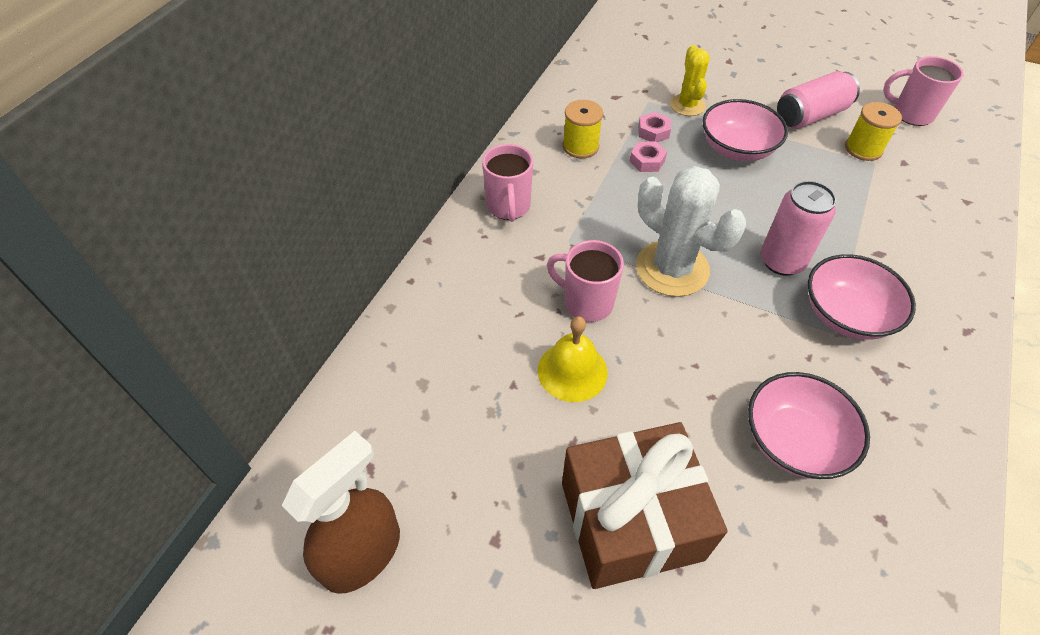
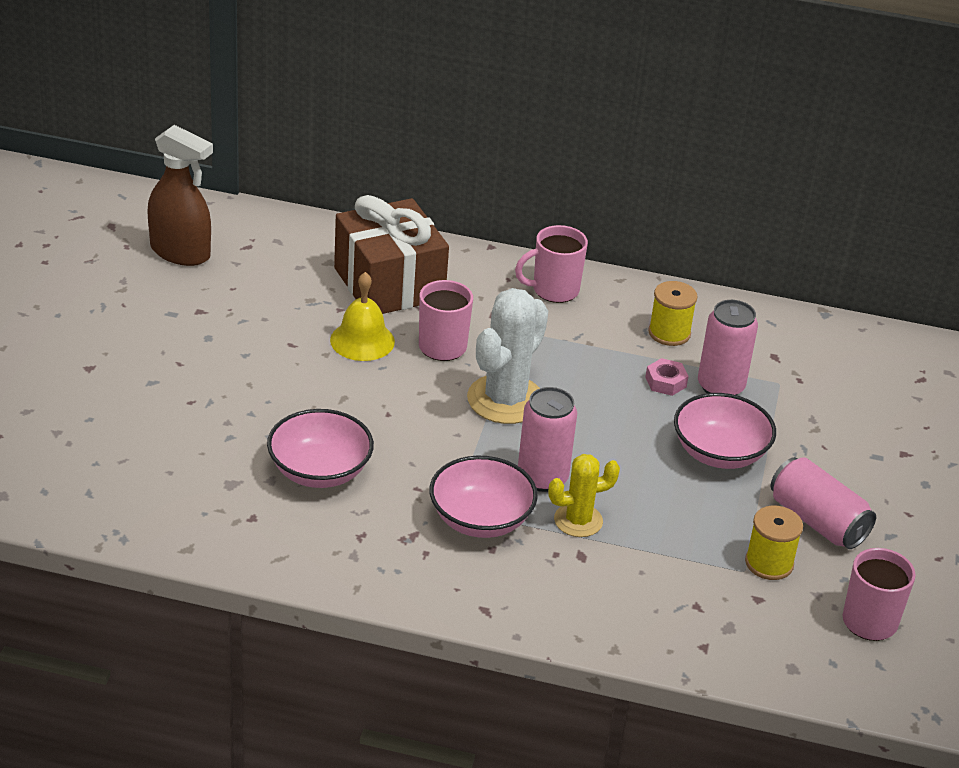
camera: 75 degrees right, 15 degrees down
brown gift [562,422,728,589] -> brown gift moved to [334,195,449,314]
pink nut [638,112,671,142] -> pink can [698,300,758,395]
yellow cactus [670,45,710,116] -> yellow cactus moved to [548,454,620,537]

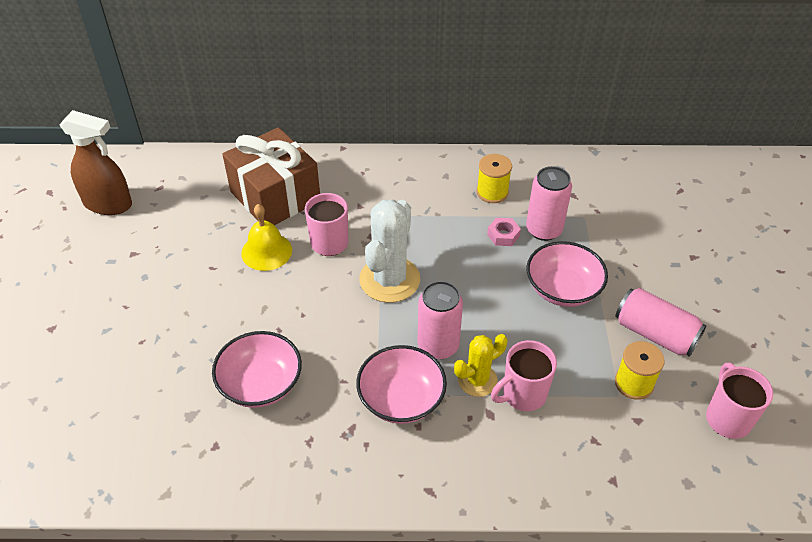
camera: 10 degrees left, 10 degrees up
pink mug [515,225,588,303] -> pink mug moved to [491,340,557,411]

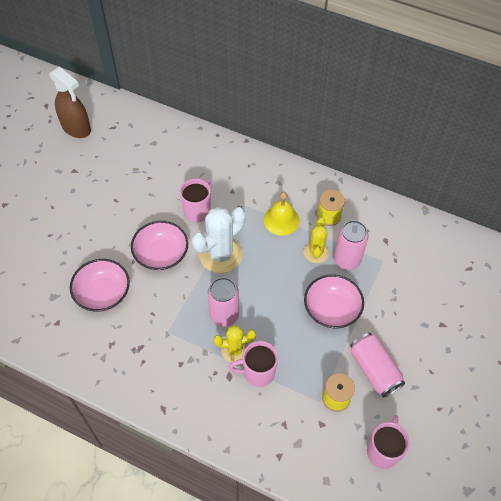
camera: 25 degrees right, 10 degrees up
brown gift [222,127,320,225] -> none
yellow bell [241,204,292,271] -> yellow bell moved to [263,192,300,236]
pink bowl [356,345,447,424] -> pink bowl moved to [131,221,188,271]
pink nut [487,218,521,246] -> yellow cactus [303,218,329,263]

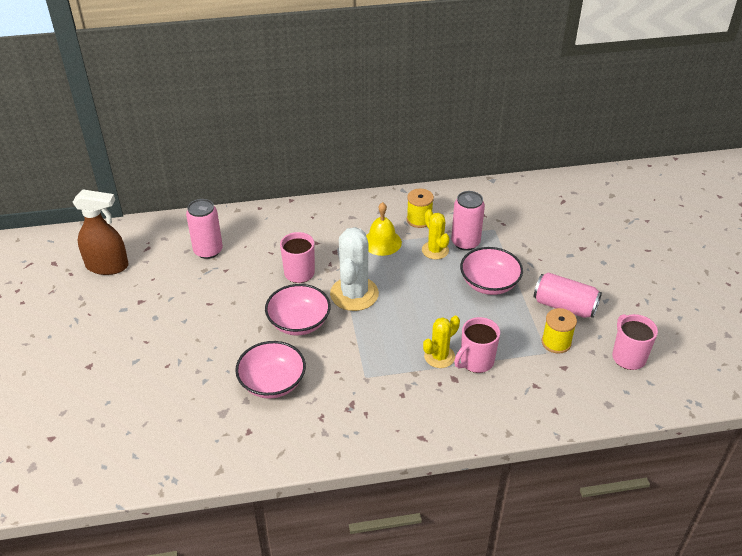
camera: 35 degrees left, 15 degrees down
pink can [207,277,239,327] -> pink can moved to [186,199,223,259]

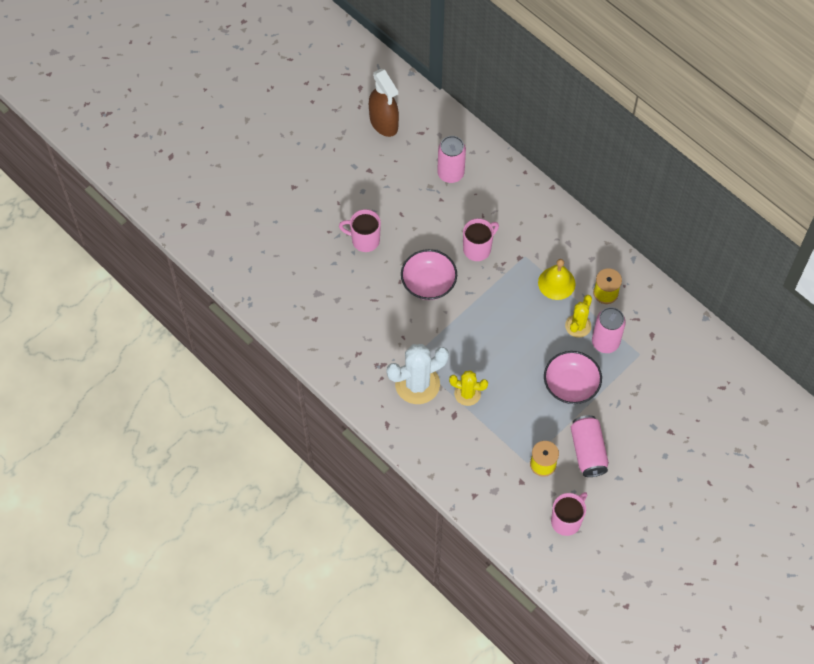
camera: 55 degrees right, 20 degrees up
pink bowl [235,341,306,399] -> none
white cactus [330,227,379,311] -> white cactus moved to [387,344,449,404]
pink mug [454,317,500,373] -> pink mug moved to [339,209,381,252]

